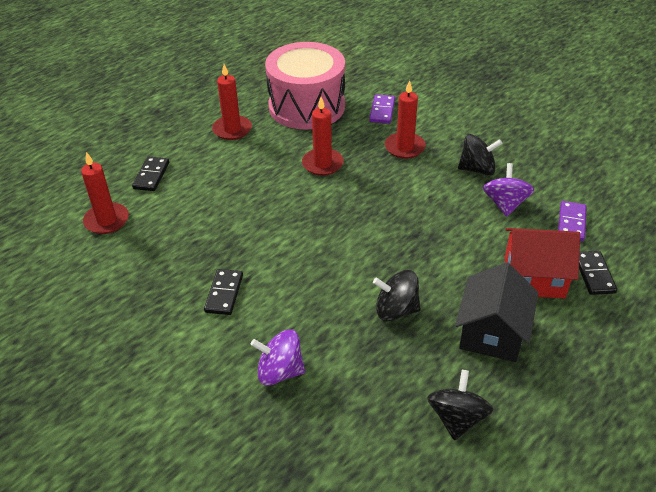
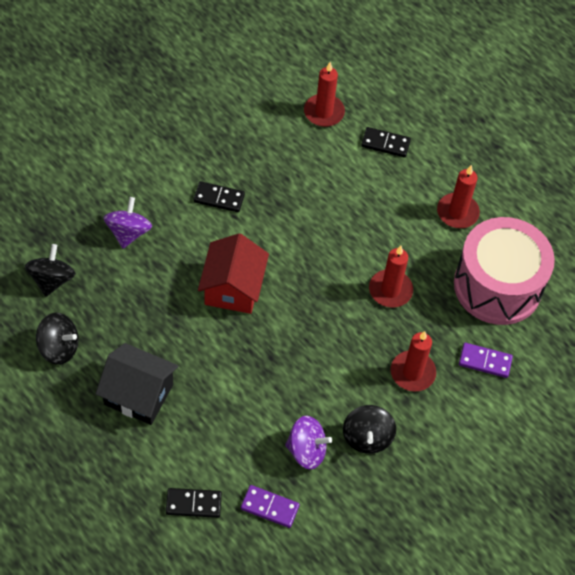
camera: 90 degrees right, 15 degrees up
black spinning top [373,270,421,321] -> black spinning top moved to [25,244,76,297]
red house [505,228,580,298] -> red house moved to [198,233,269,314]

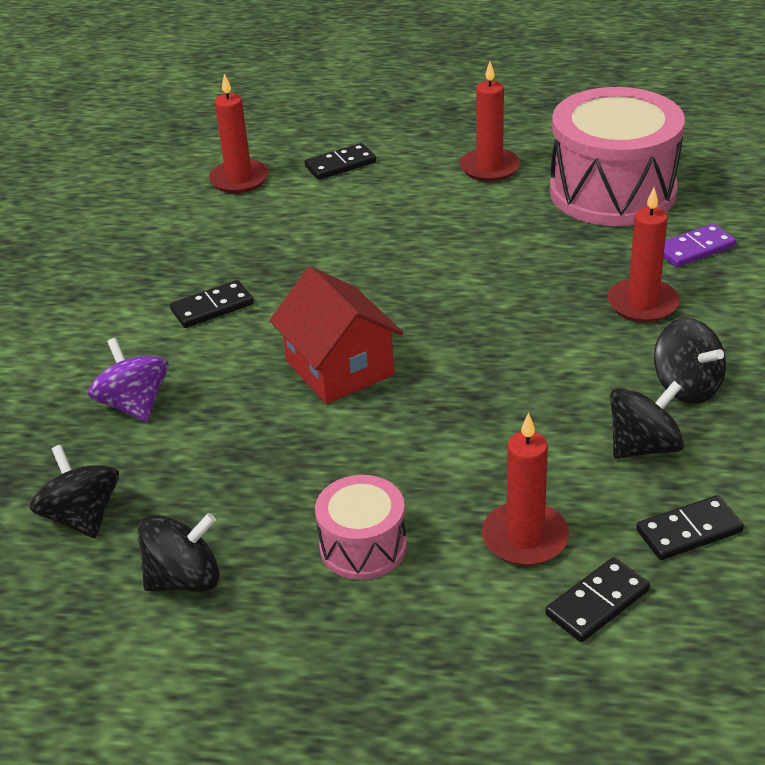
camera: 35 degrees left, 20 degrees down
black house [96,343,178,425] -> pink drum [315,475,407,580]
purple domino [241,485,300,528] -> black domino [636,495,744,560]
purple spinning top [285,416,332,470] -> black spinning top [610,381,685,459]
red candle [369,246,413,308] -> red candle moved to [482,412,569,566]

